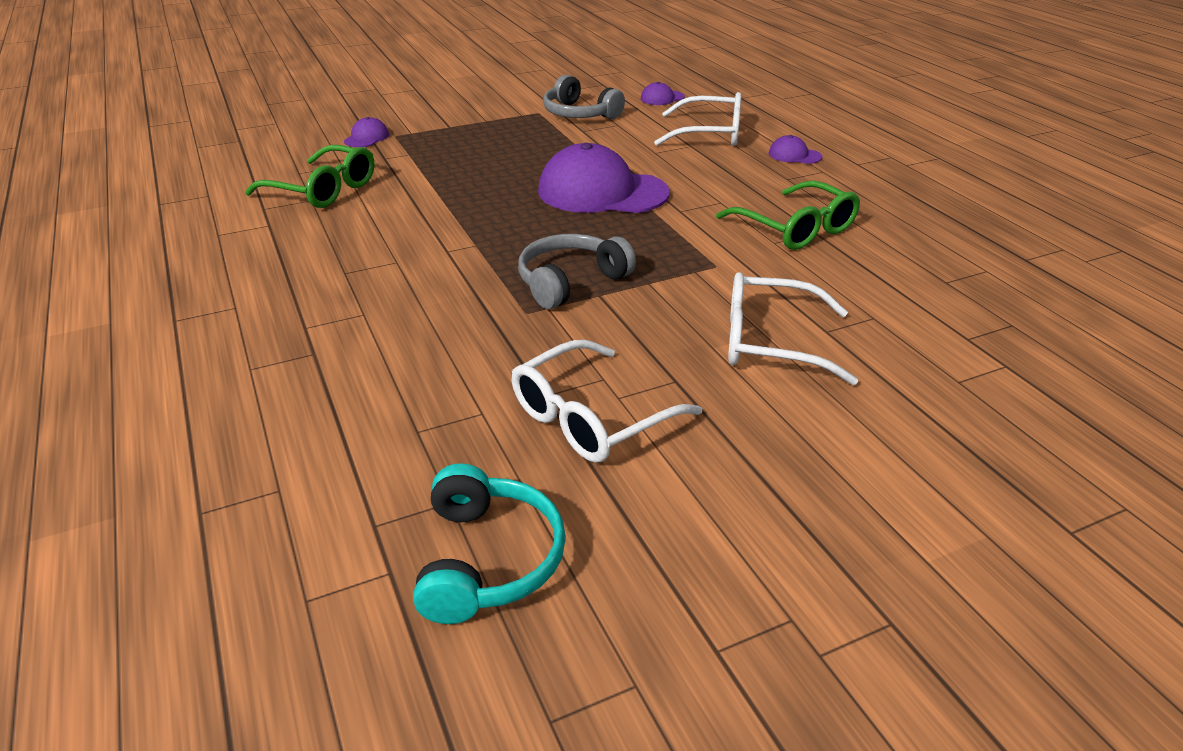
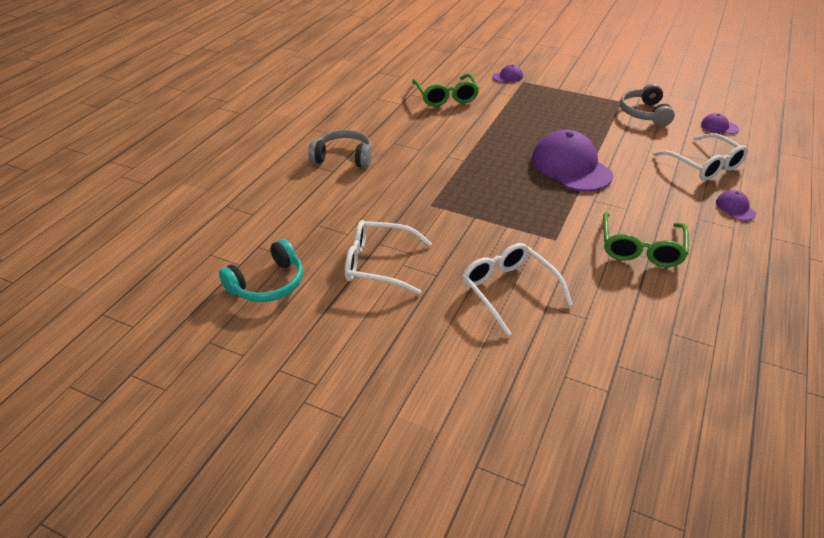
camera: 50 degrees right, 5 degrees up
grey headphones [518,234,636,309] -> grey headphones moved to [308,130,372,168]

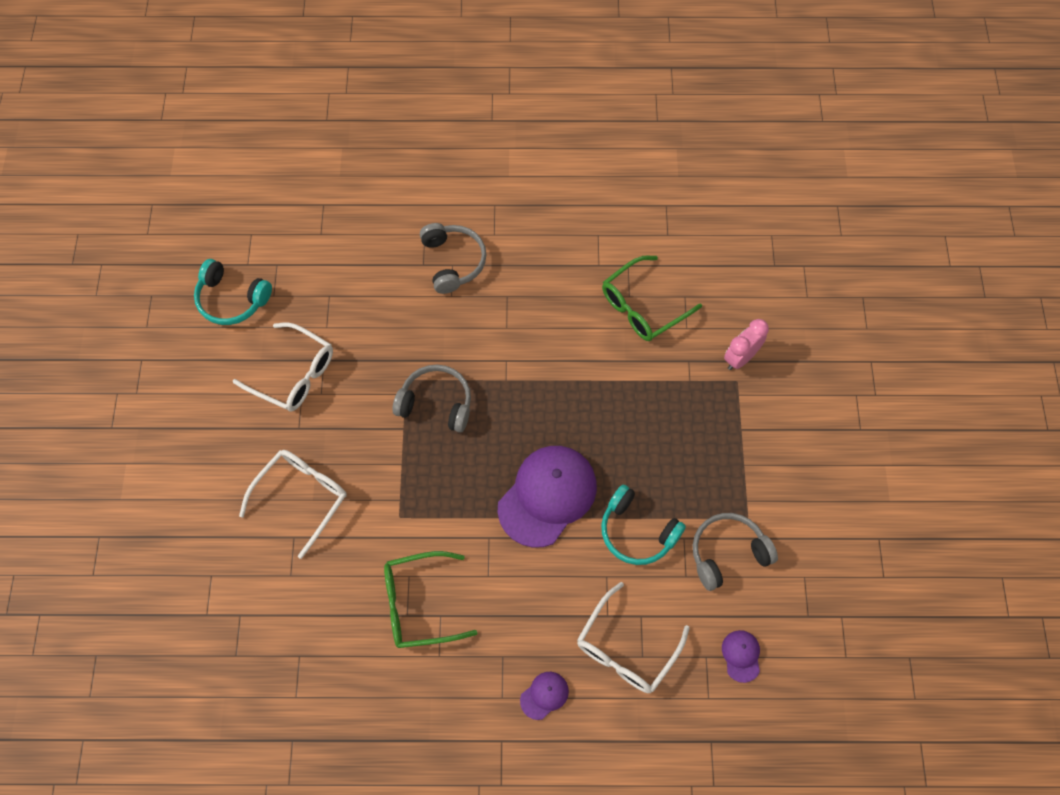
camera: 65 degrees right, 25 degrees up
white glasses [345,220,432,295] -> white glasses turned 135 degrees clockwise [233,322,333,412]
purple cap [492,65,523,82] -> pink clock [724,319,769,370]
none -> grey headphones [393,365,471,433]
none -> turquoise headphones [601,485,686,565]

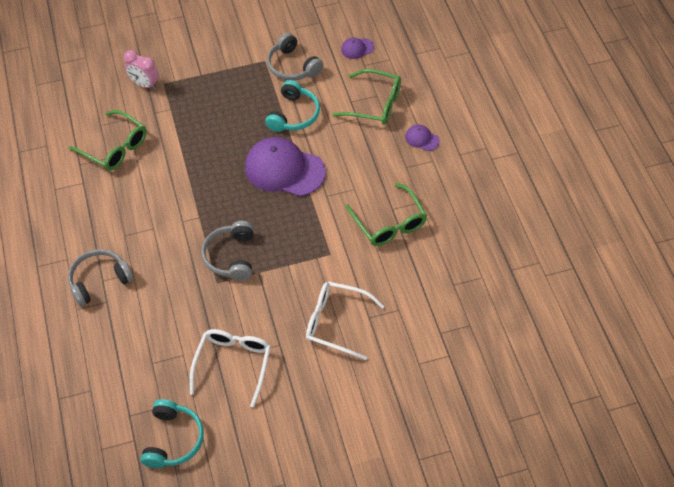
camera: 105 degrees left, 10 degrees down
white glasses [577,582,690,693] -> green glasses [332,69,401,125]

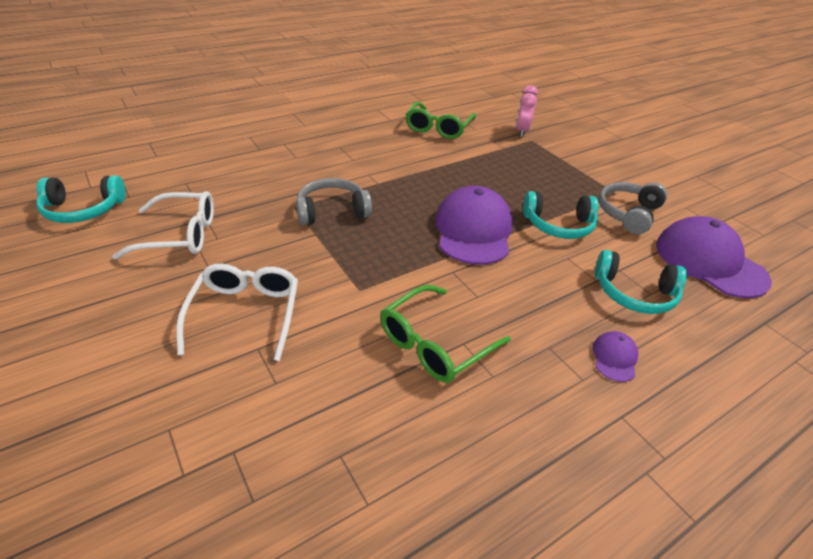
camera: 70 degrees right, 15 degrees down
grey headphones [68,249,134,306] -> none
green glasses [332,69,401,125] -> turquoise headphones [595,250,687,314]
purple cap [341,38,374,59] -> purple cap [656,216,772,298], size x2.29

